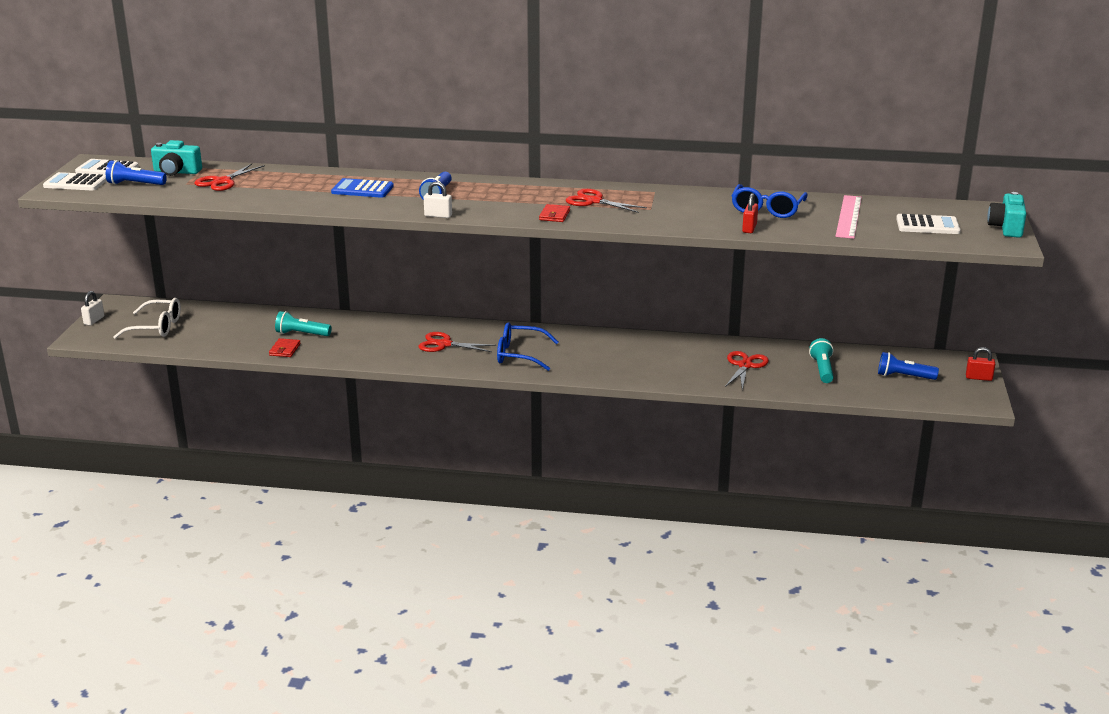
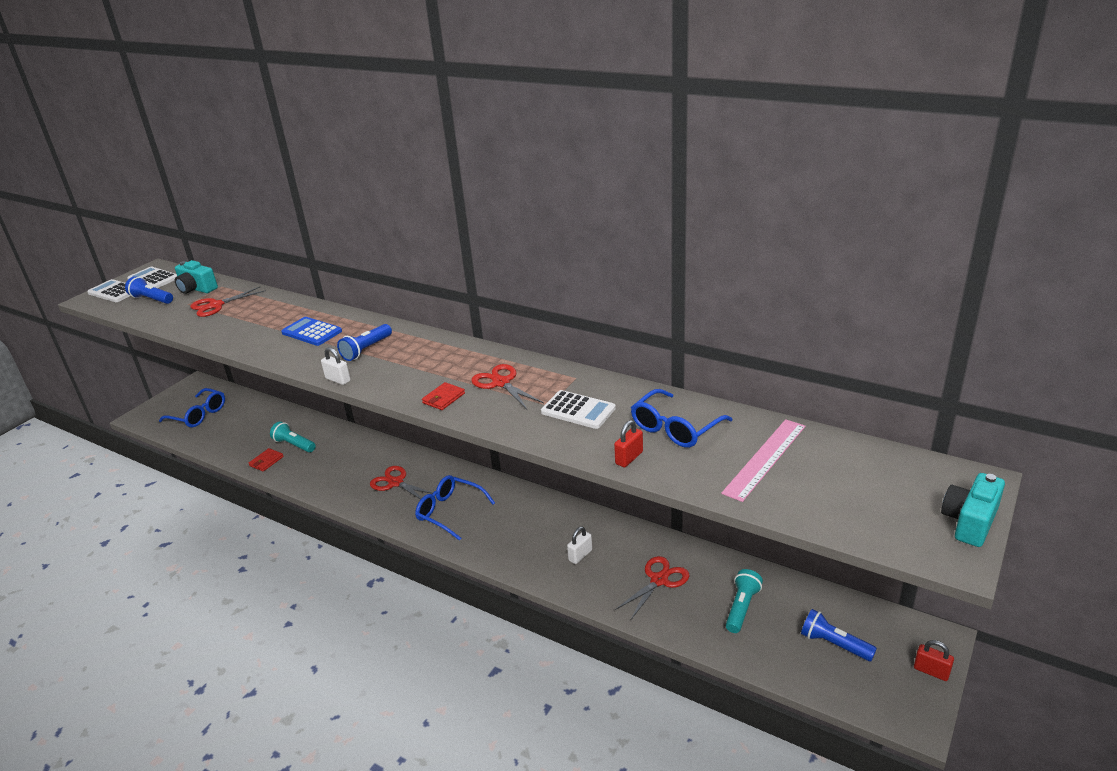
camera: 25 degrees right, 5 degrees up
white padlock [81,291,104,325] -> white padlock moved to [567,526,592,564]
white glasses [113,298,181,339] -> blue glasses [159,388,225,427]
white calculator [896,214,961,234] -> white calculator moved to [541,390,616,429]

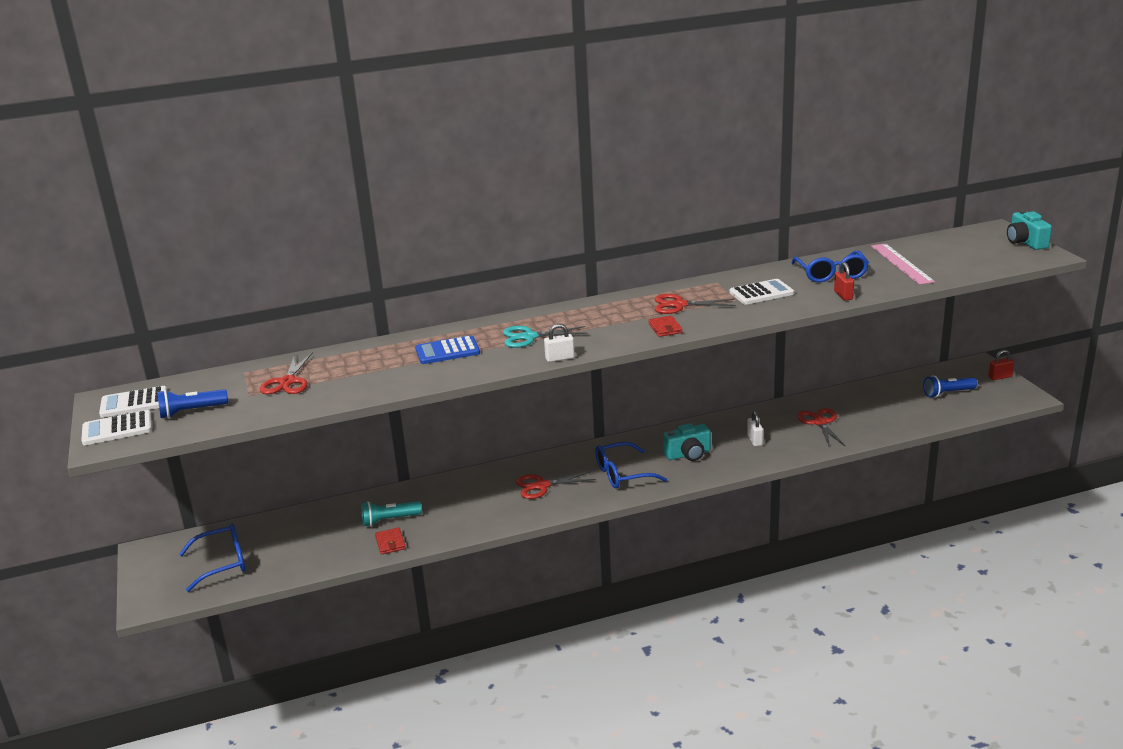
camera: 50 degrees left, 5 degrees down
turquoise camera [175,260,218,294] -> turquoise camera moved to [663,423,711,461]
blue flashlight [337,324,392,361] -> turquoise scissors [503,326,588,348]
turquoise flashlight [726,569,763,633] -> none

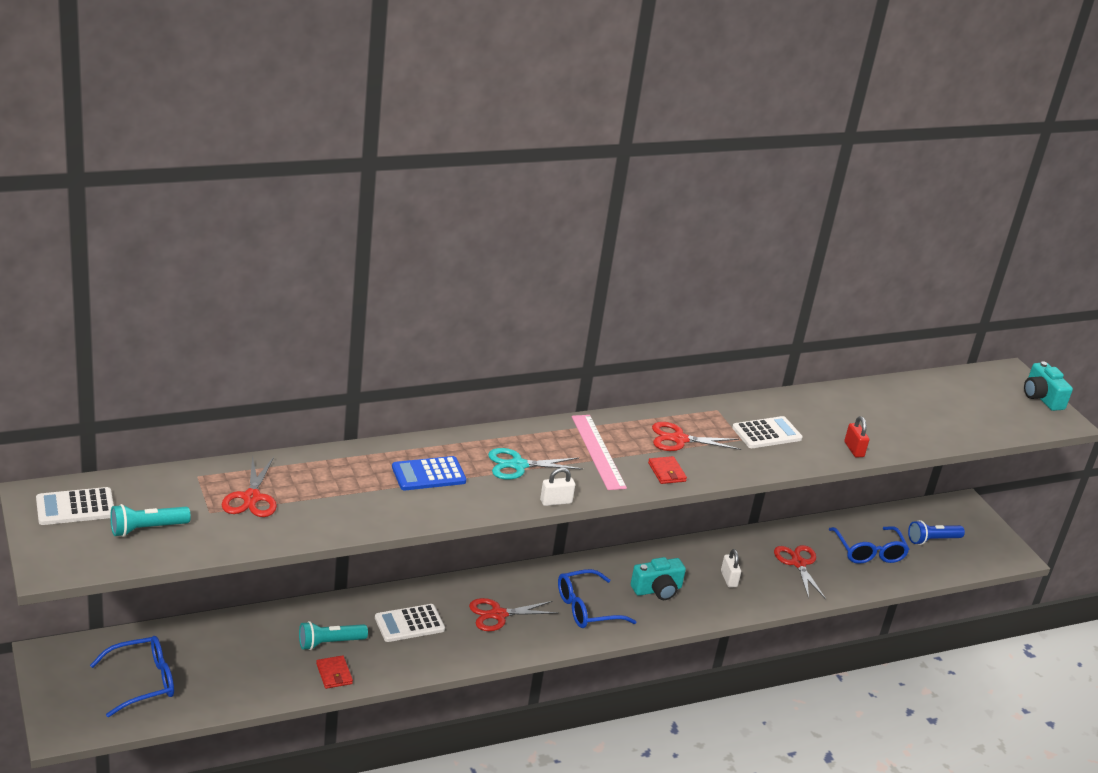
camera: 10 degrees left, 5 degrees up
white calculator [81,410,152,445] -> white calculator moved to [375,604,445,642]
blue flashlight [157,389,228,418] -> turquoise flashlight [110,504,191,537]
blue glasses [792,250,869,282] -> blue glasses moved to [829,526,910,564]
pink ruler [871,243,935,285] -> pink ruler moved to [572,415,627,490]
red padlock [988,350,1014,380] -> none

